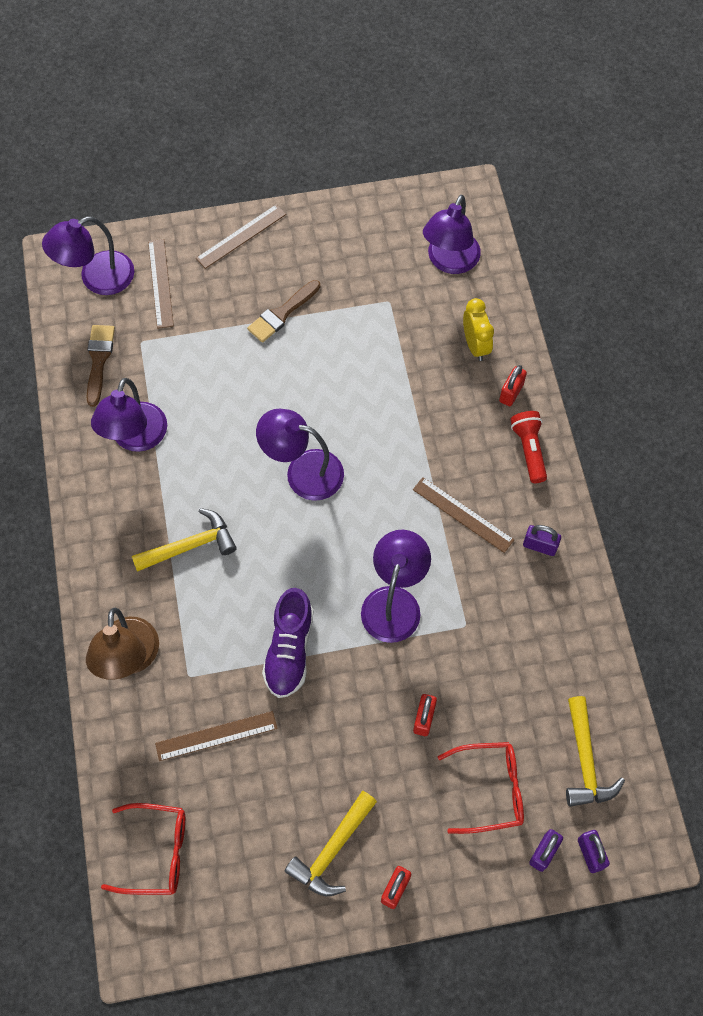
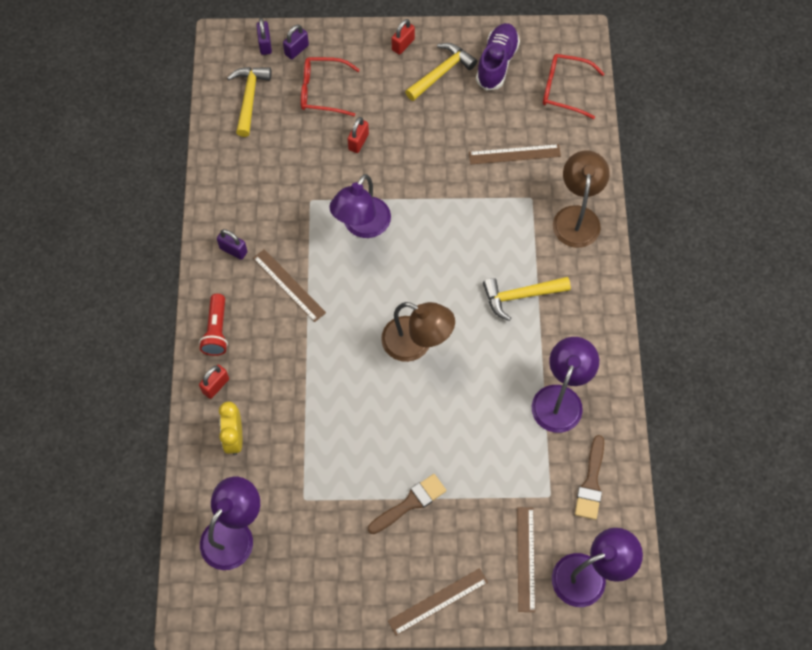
camera: 170 degrees left, 0 degrees up
purple lamp [256,409,344,501] -> brown lamp [381,302,455,362]
purple shoe [262,588,313,698] -> purple shoe moved to [476,23,520,91]

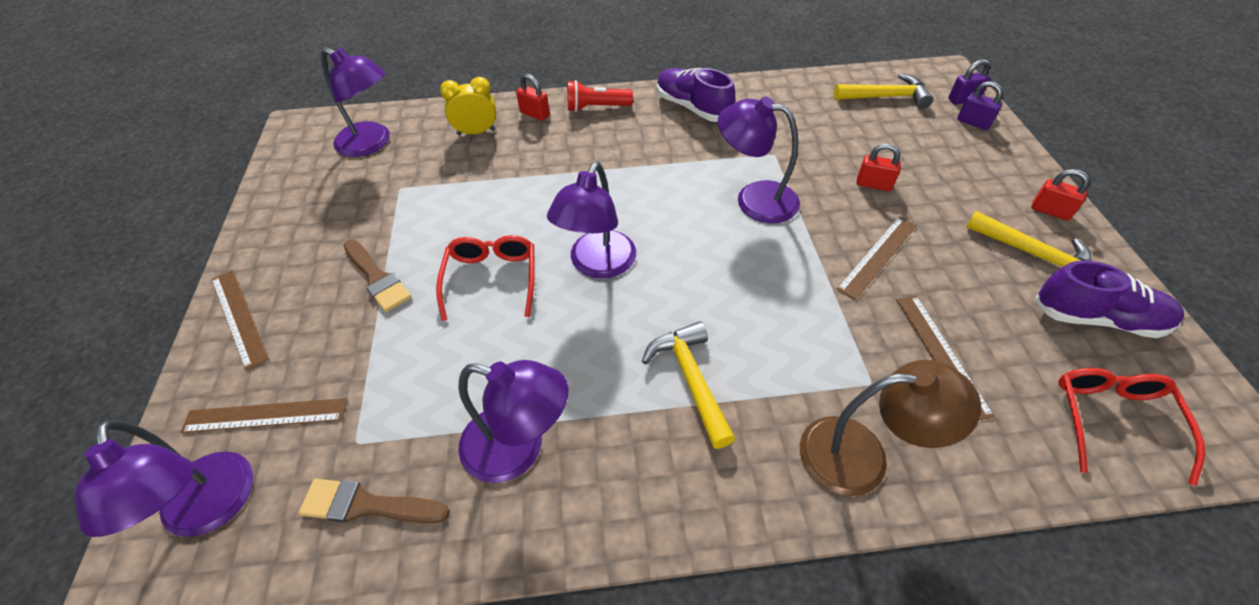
camera: 85 degrees right, 15 degrees down
purple padlock [217,229,248,260] -> purple shoe [657,68,735,122]
brown ruler [253,249,326,322] -> brown ruler moved to [836,217,917,300]
red glasses [301,57,360,116] -> red glasses moved to [436,235,535,321]
brown lamp [381,302,455,362] -> purple lamp [547,162,636,279]

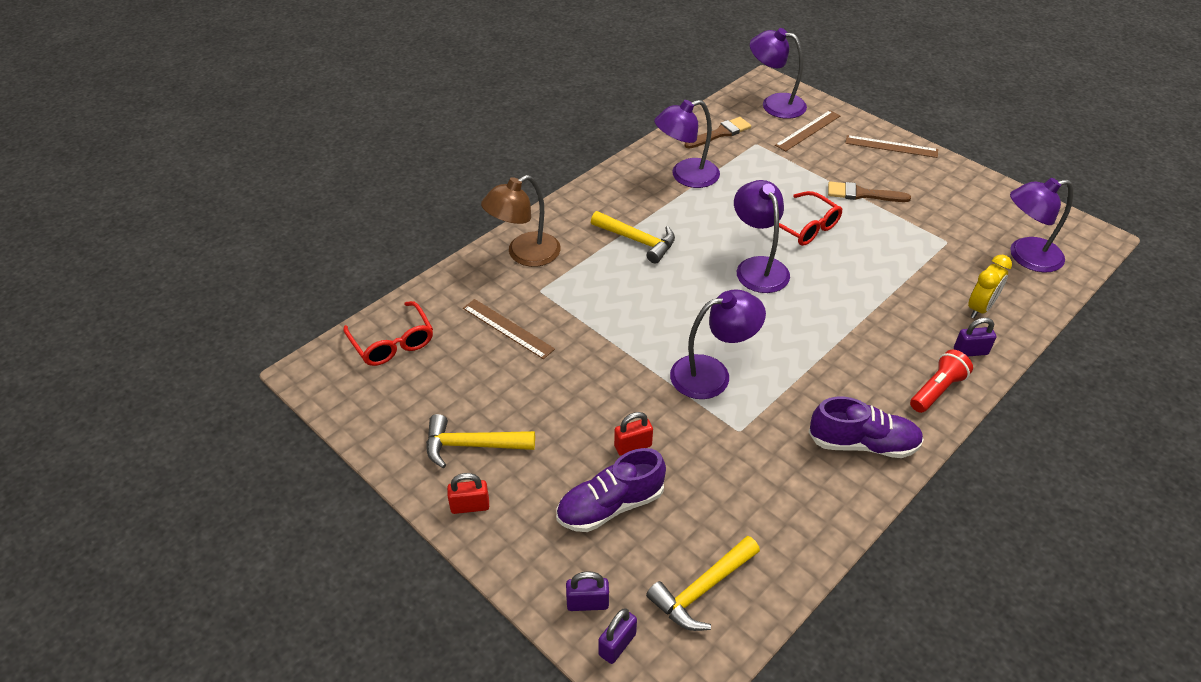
camera: 140 degrees right, 5 degrees down
red padlock [516,74,550,121] -> purple padlock [954,318,996,357]
brown ruler [836,217,917,300] -> none
purple shoe [1035,260,1184,338] -> purple shoe moved to [556,448,666,532]

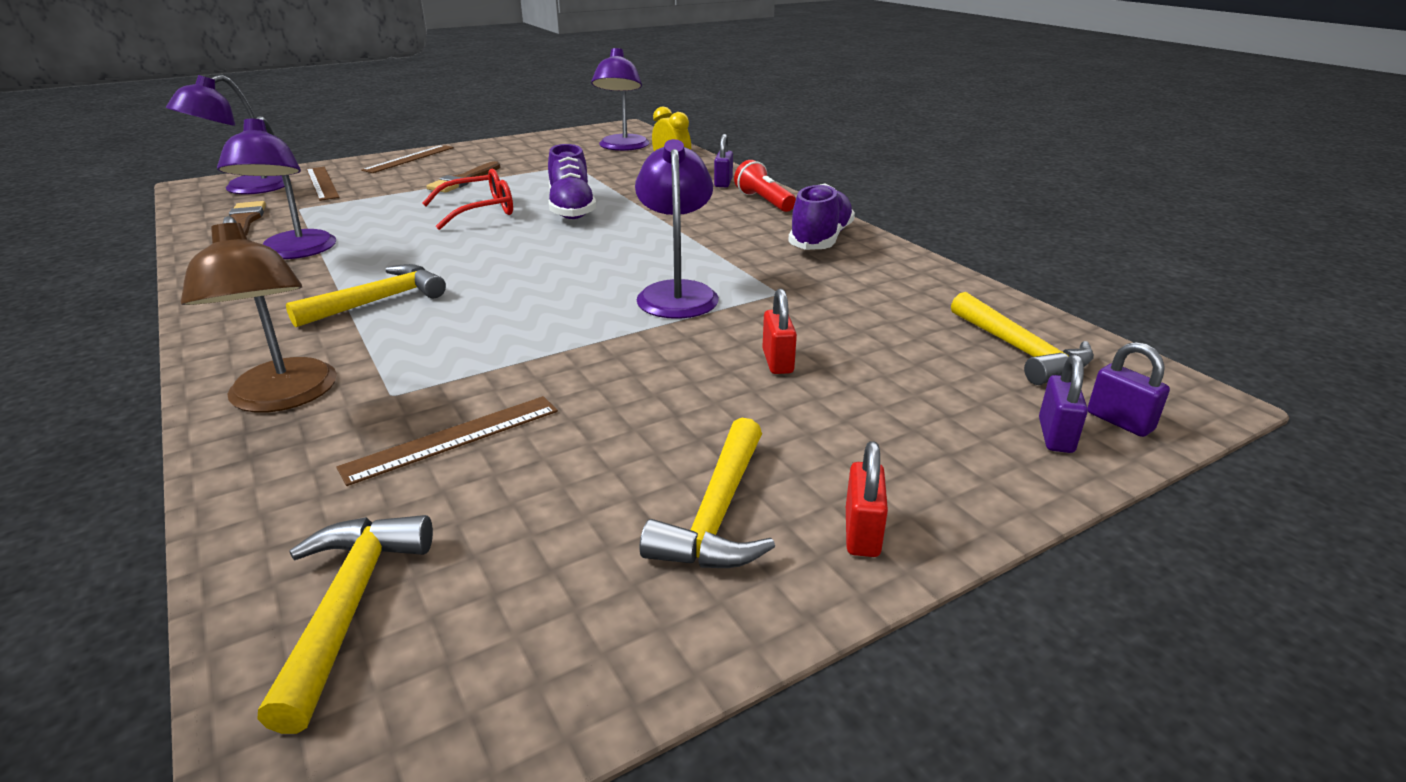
camera: 75 degrees left, 15 degrees down
red glasses [343,301,433,366] -> yellow hammer [258,515,433,734]
purple shoe [556,448,666,532] -> purple shoe moved to [548,144,596,219]
purple lamp [734,180,790,293] -> none

